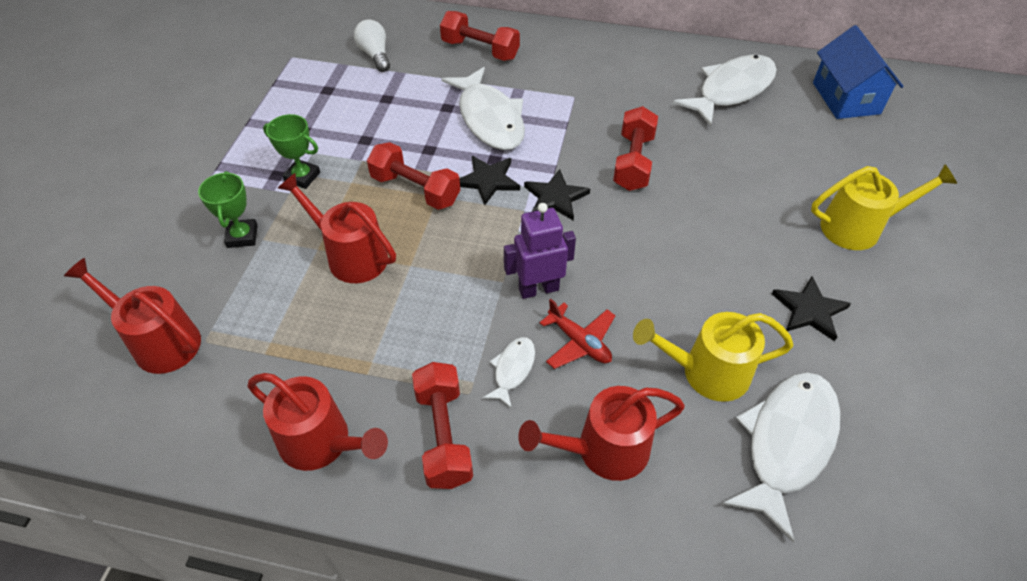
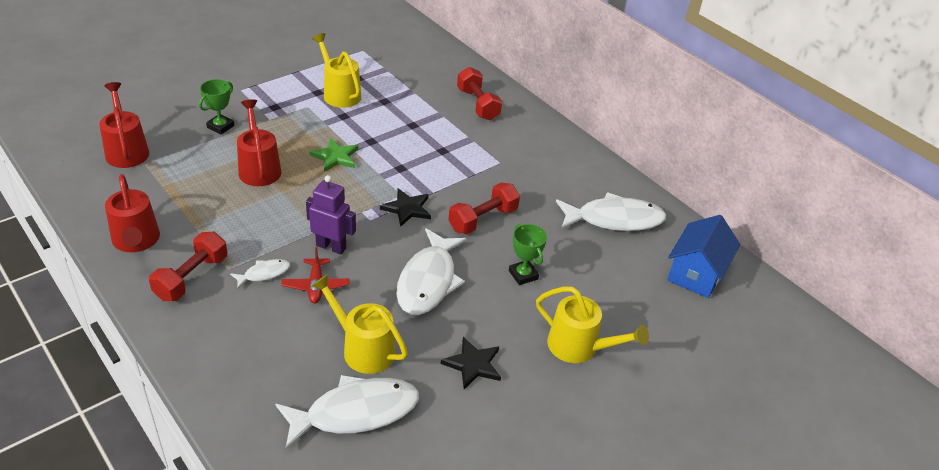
camera: 35 degrees right, 10 degrees down
green trophy [263,114,320,189] -> green trophy moved to [509,224,547,285]
white light bulb [354,19,390,72] -> none
red dumbbell [367,142,460,210] -> green star [309,138,358,172]
white fish [441,67,525,150] -> white fish moved to [396,228,467,315]
black star [460,156,520,205] -> none
red watering can [518,386,685,481] -> none
none -> yellow watering can [312,33,361,108]

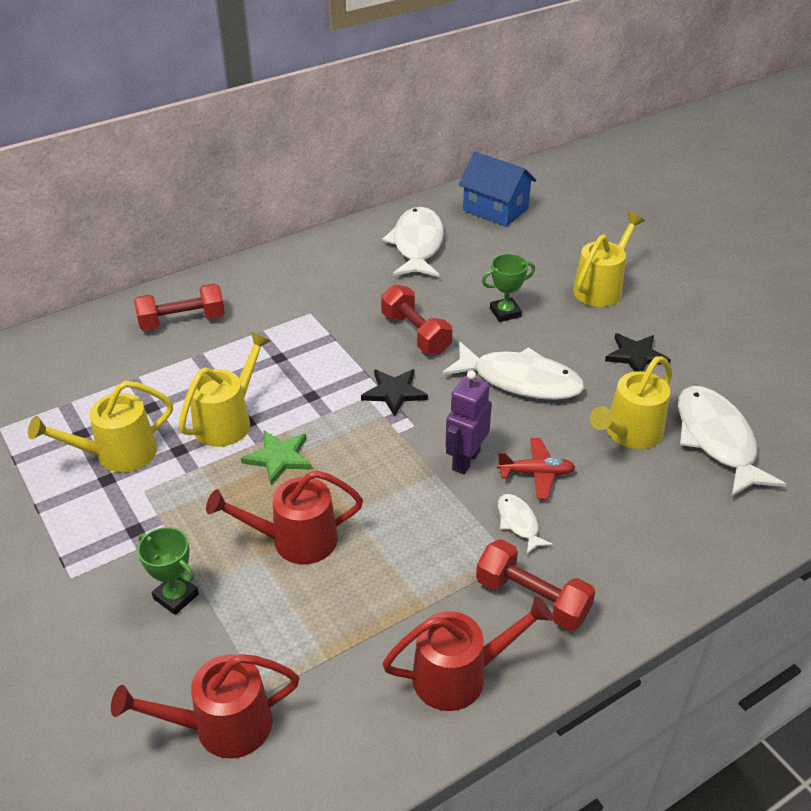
camera: 80 degrees left, 0 degrees up
none -> yellow watering can [179,332,271,447]

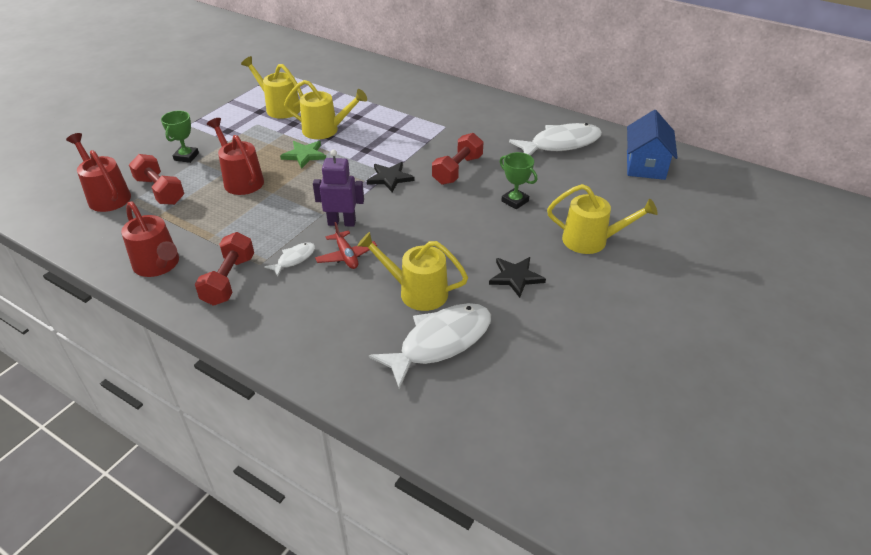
camera: 65 degrees right, 0 degrees up
red dumbbell [134,283,225,331] -> red dumbbell moved to [129,154,184,205]
white fish [442,341,585,400] -> none

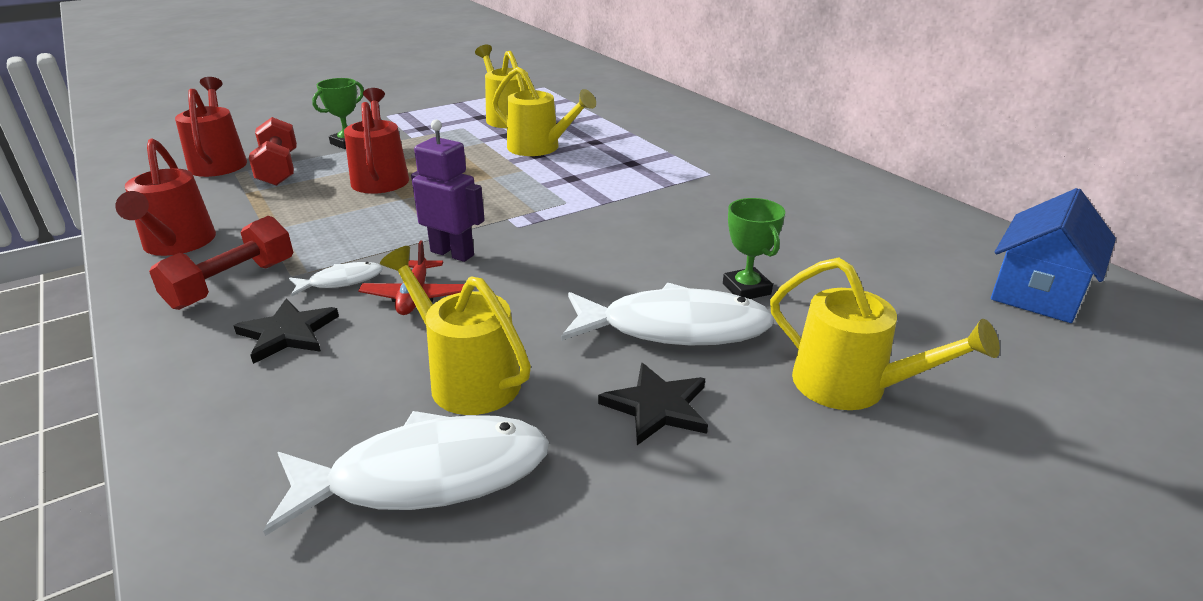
camera: 25 degrees right, 10 degrees down
green star [280,141,326,169] -> none
black star [367,162,415,193] -> black star moved to [234,299,339,364]
red dumbbell [432,133,483,185] -> none
white fish [509,123,602,156] -> white fish moved to [561,283,774,345]

